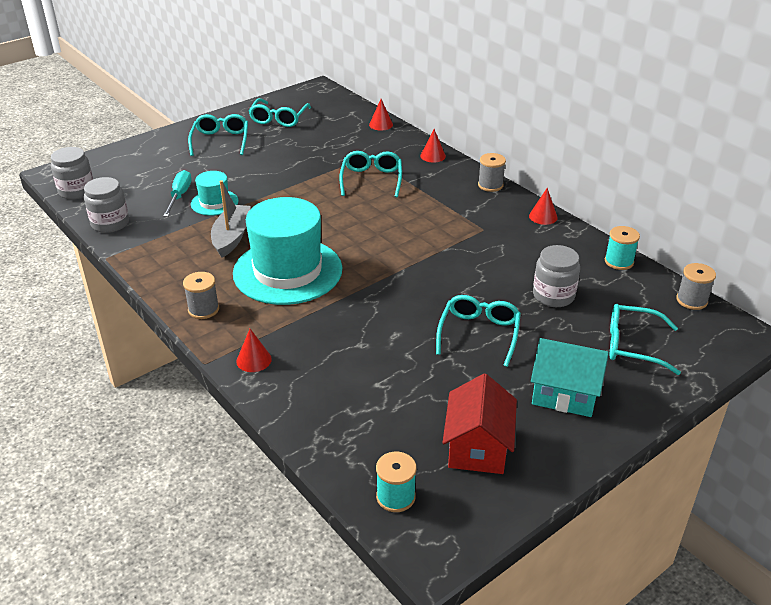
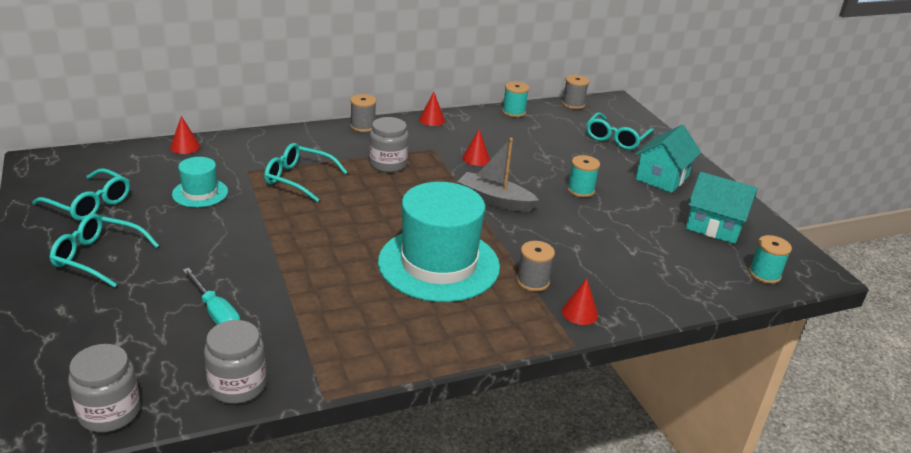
camera: 75 degrees left, 5 degrees down
turquoise screwdriver [163,170,192,217] -> turquoise screwdriver turned 150 degrees counterclockwise [183,268,240,325]
grey spool [183,272,219,319] -> grey spool moved to [517,241,555,292]
turquoise hat [191,171,239,216] -> turquoise hat moved to [172,157,228,207]
grey boat [211,180,251,258] -> grey boat moved to [457,138,539,212]
red cone [420,129,446,163] -> red cone moved to [462,129,490,166]
turquoise glasses [436,295,521,367] -> turquoise spool [567,155,600,197]
red house [442,374,517,474] -> turquoise house [685,172,757,244]
grey jar [533,245,580,307] -> grey jar moved to [369,117,409,173]

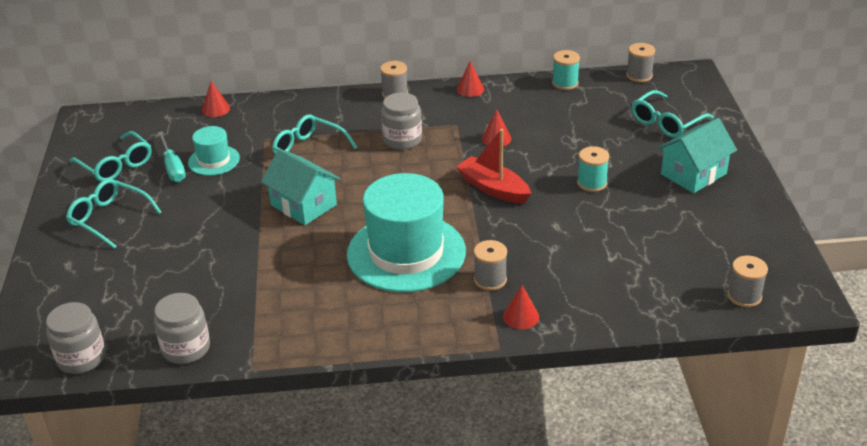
camera: 20 degrees right, 5 degrees up
turquoise screwdriver [183,268,240,325] -> turquoise screwdriver moved to [158,131,186,182]
grey boat [457,138,539,212] -> red boat [456,129,531,204]
turquoise house [685,172,757,244] -> turquoise house moved to [261,149,340,225]
turquoise spool [749,235,792,284] -> grey spool [727,256,768,307]

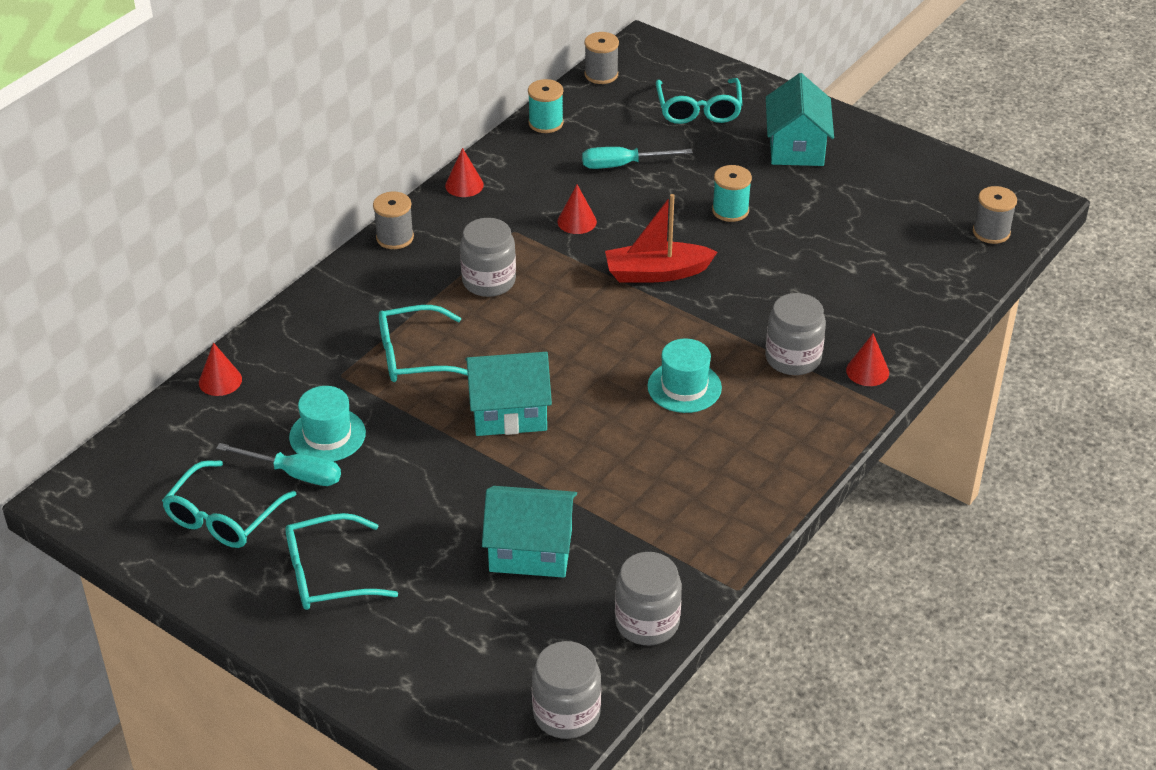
camera: 50 degrees left, 5 degrees up
turquoise glasses [69,131,152,182] -> turquoise glasses turned 120 degrees clockwise [162,460,297,548]
turquoise hat [347,173,466,292] -> turquoise hat [647,338,722,413], size x0.48
grey spool [474,240,507,291] -> grey jar [765,293,826,375]
none -> turquoise house [482,486,577,578]
none -> turquoise screwdriver [582,147,693,169]

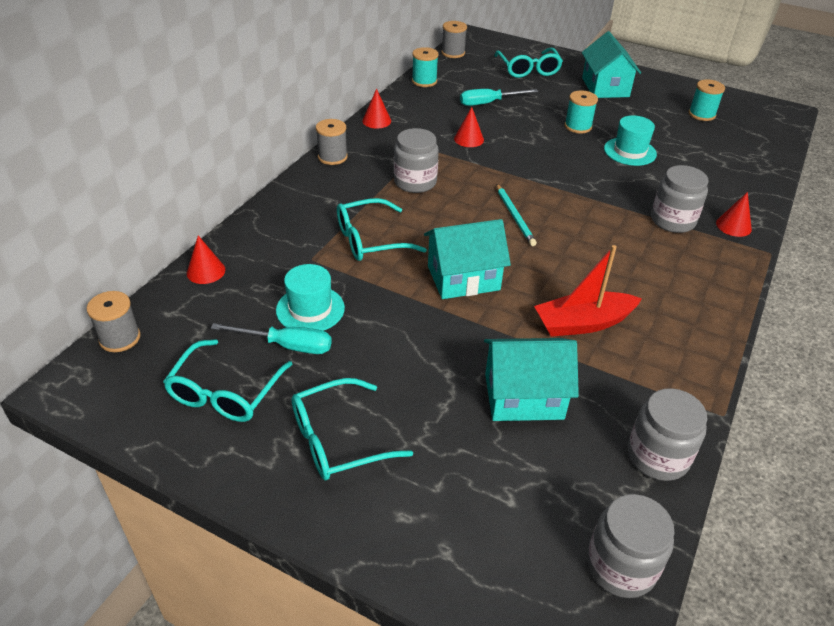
camera: 10 degrees left, 0 degrees up
red boat [605,194,718,283] -> red boat moved to [534,245,642,337]
turquoise hat [647,338,722,413] -> turquoise hat moved to [604,115,657,166]
grey spool [973,186,1017,244] -> grey spool moved to [87,291,140,352]
none -> turquoise pencil [496,184,537,246]
none -> turquoise spool [689,80,725,121]

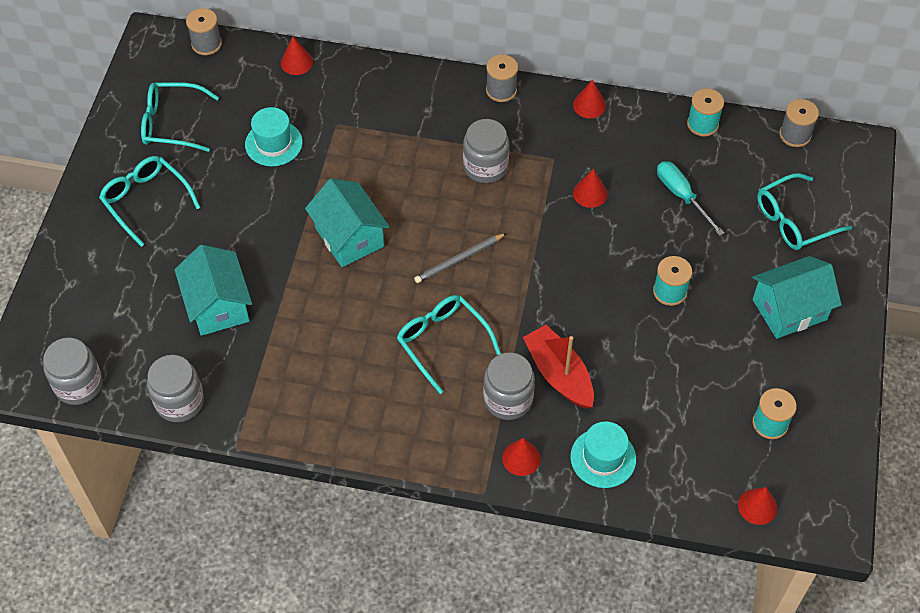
camera: 75 degrees right, 15 degrees up
turquoise screwdriver [211,323,332,354] -> none
turquoise glasses [337,198,427,261] -> turquoise glasses moved to [397,295,501,394]
turquoise pencil [496,184,537,246] -> grey pencil [414,233,507,283]
red boat [534,245,642,337] -> red boat moved to [523,325,594,409]
turquoise hat [604,115,657,166] -> turquoise hat moved to [570,421,636,488]
none -> red cone [738,487,777,525]

